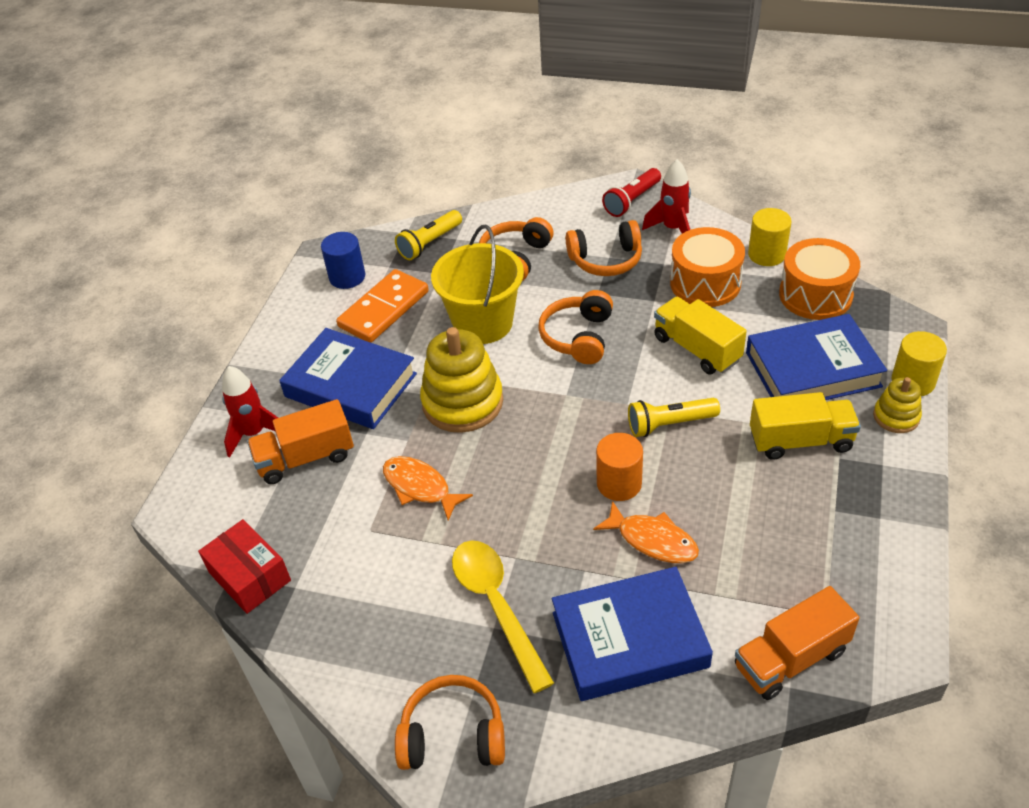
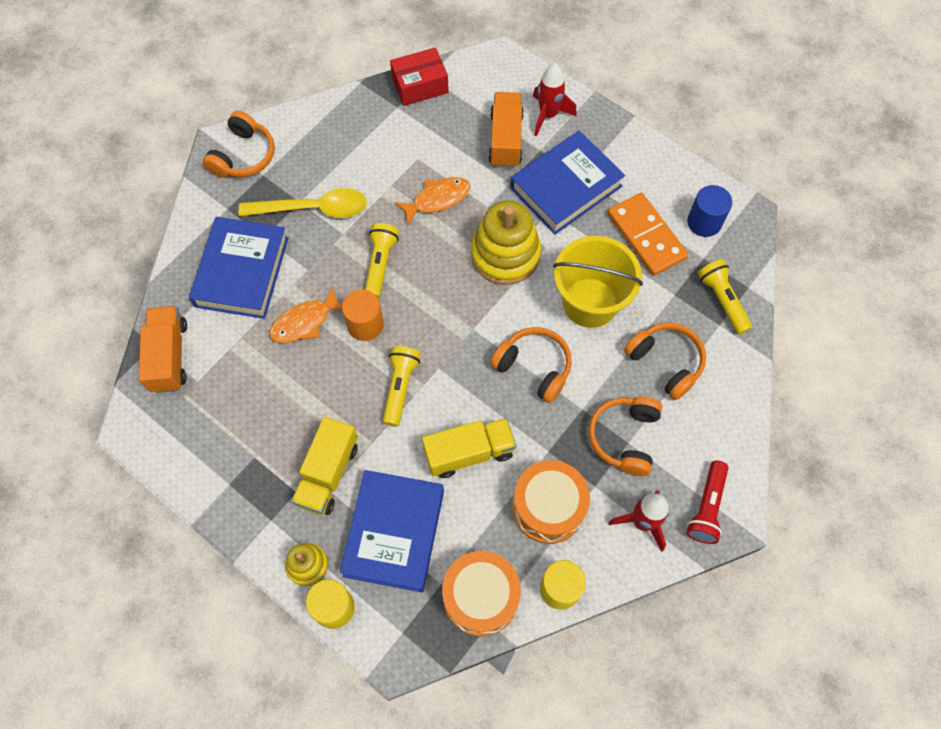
camera: 110 degrees right, 20 degrees up
red flashlight [602,168,661,217] -> red flashlight turned 135 degrees counterclockwise [687,460,728,544]
none -> yellow flashlight [365,223,399,298]

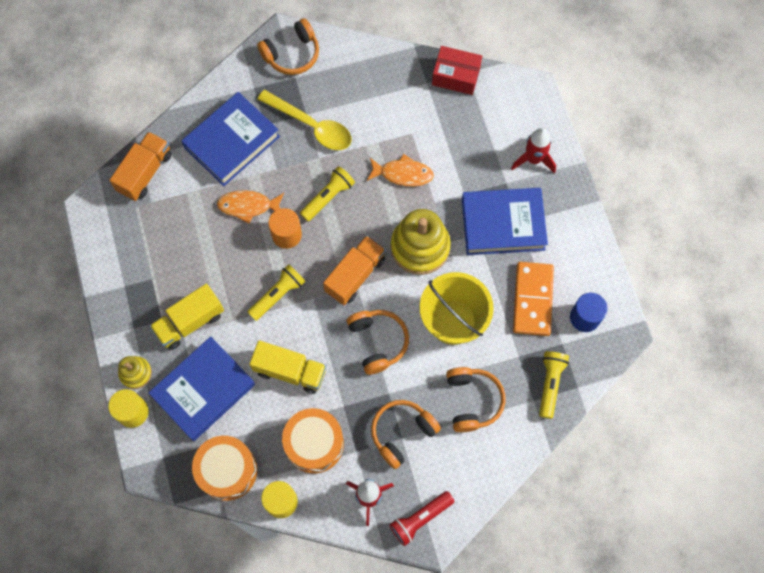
camera: 35 degrees right, 5 degrees up
orange truck [488,92,524,168] -> orange truck moved to [323,235,386,305]

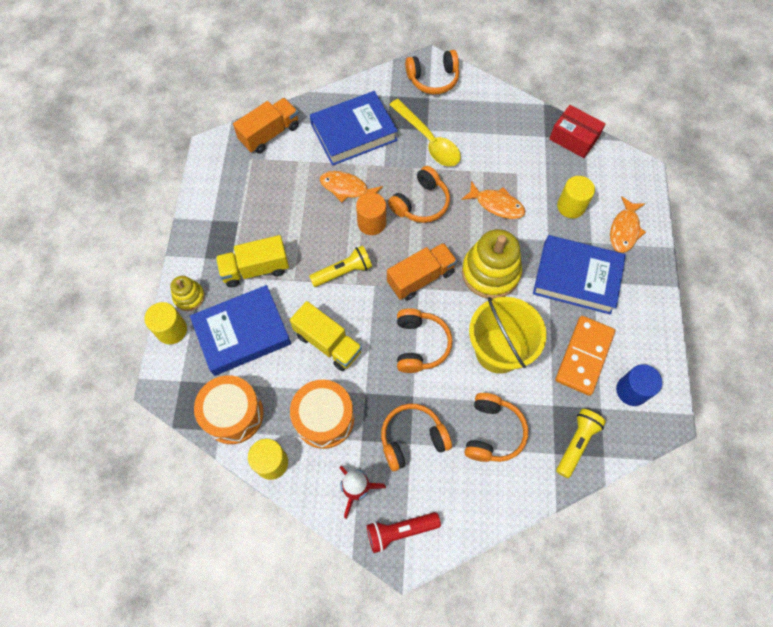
camera: 20 degrees right, 5 degrees down
yellow flashlight [300,166,355,221] -> orange headphones [388,166,450,223]
red rocket [511,128,556,173] -> orange fish [610,196,646,253]
none -> yellow cylinder [557,176,595,218]

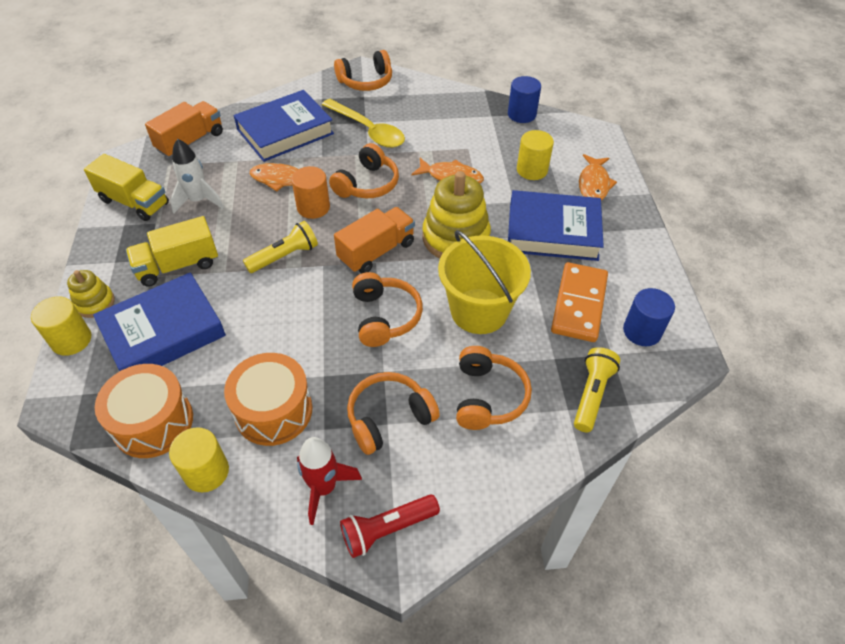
camera: 10 degrees left, 15 degrees down
yellow truck [290,301,362,371] -> yellow truck moved to [84,154,169,221]
red box [549,105,605,158] -> blue cylinder [508,76,541,123]
none -> white rocket [170,139,224,214]

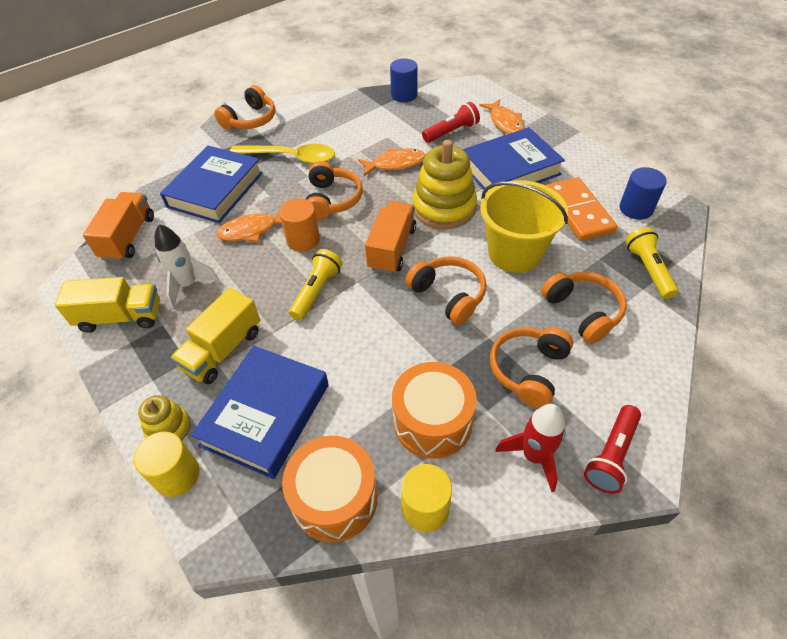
camera: 30 degrees left, 0 degrees up
yellow cylinder [517,130,554,180] -> red flashlight [422,102,480,143]

